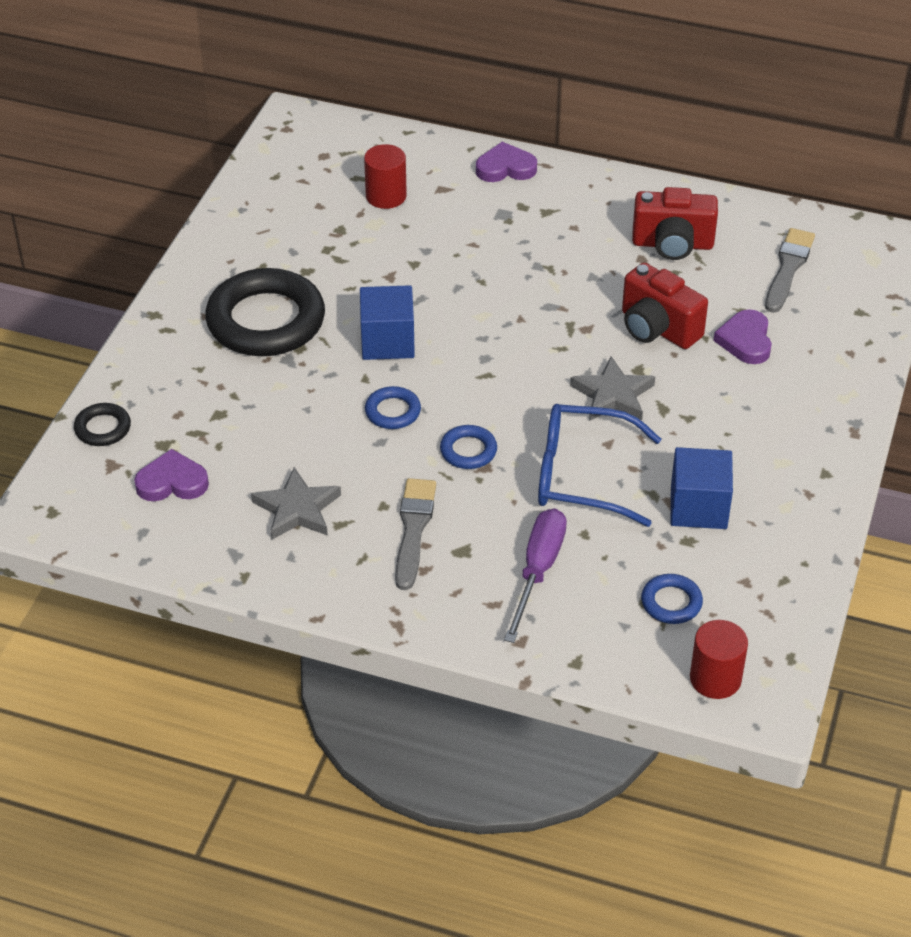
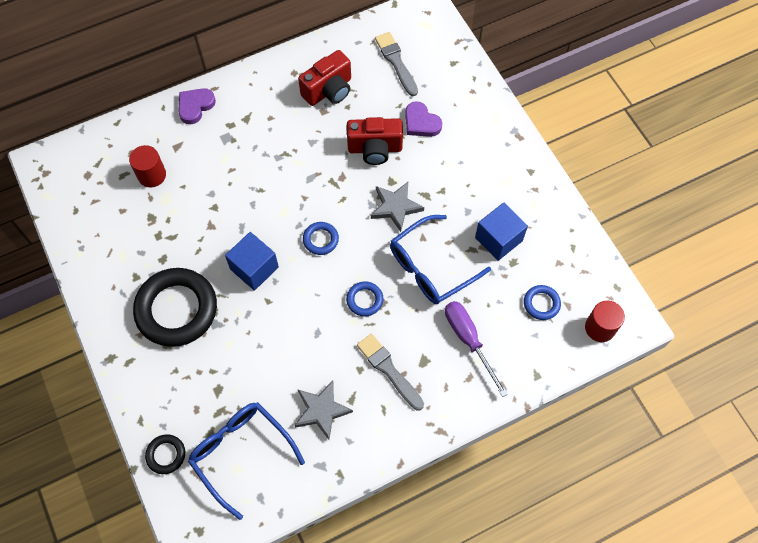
camera: 45 degrees left, 20 degrees up
purple heart [134,449,209,501] -> blue glasses [188,402,305,520]
blue ring [365,386,421,429] -> blue ring moved to [303,222,339,255]

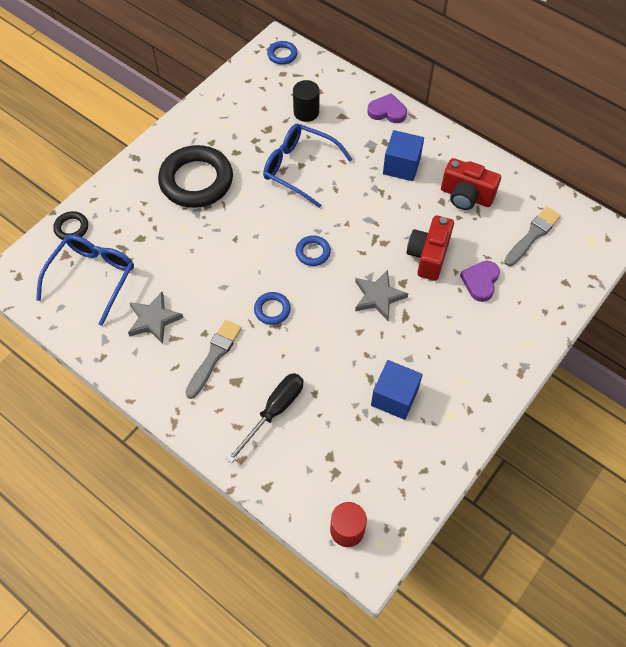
camera: 65 degrees right, 5 degrees down
red cylinder [129,145,166,187] -> black cylinder [293,80,320,122]
blue cube [225,232,279,291] -> blue cube moved to [383,130,424,181]
red camera [347,117,403,165] -> red camera turned 45 degrees clockwise [407,215,454,281]
blue glasses [390,215,491,304] -> blue glasses moved to [263,124,353,208]
purple screwdriver [445,301,508,397] -> black screwdriver [226,373,304,463]
blue ring [524,285,561,320] -> blue ring moved to [267,41,297,65]

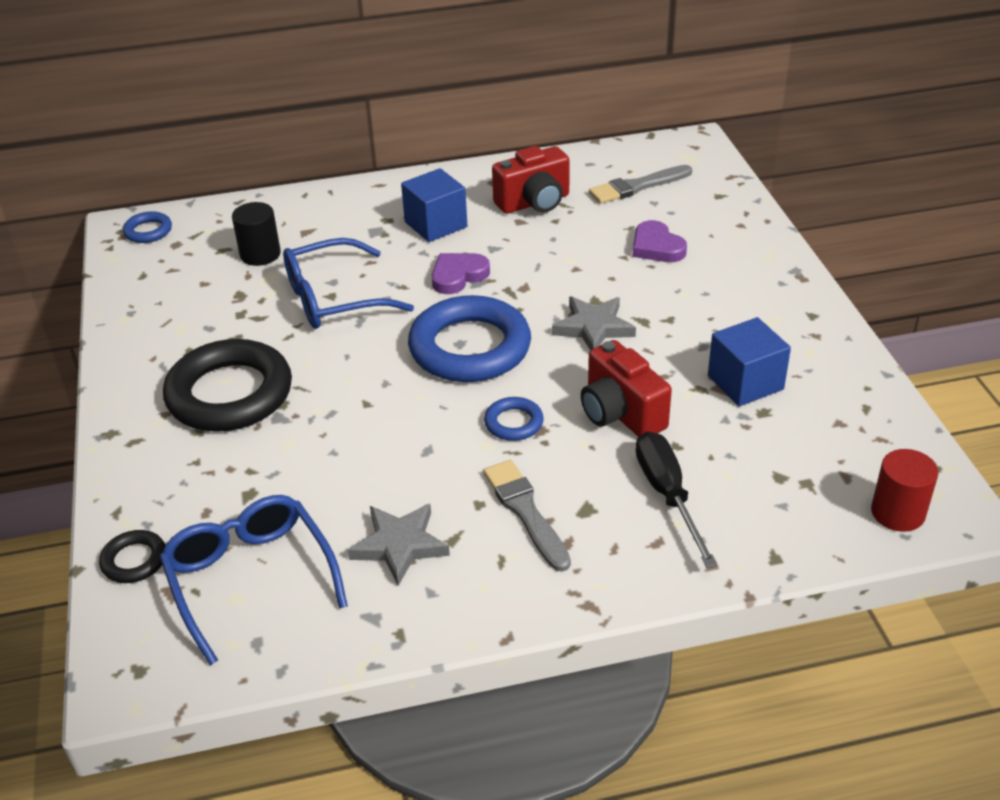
camera: 50 degrees left, 20 degrees down
blue ring [295,235,331,266] -> blue ring [408,295,531,382], size x2.22
purple heart [367,93,407,123] -> purple heart moved to [432,253,490,294]
red camera [407,215,454,281] -> red camera moved to [581,340,672,437]
grey brush [504,207,561,266] -> grey brush turned 105 degrees counterclockwise [589,165,692,204]

